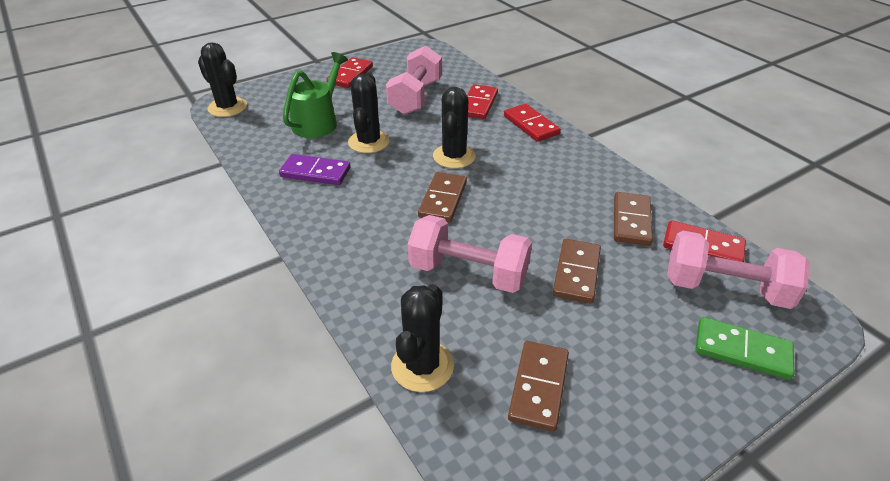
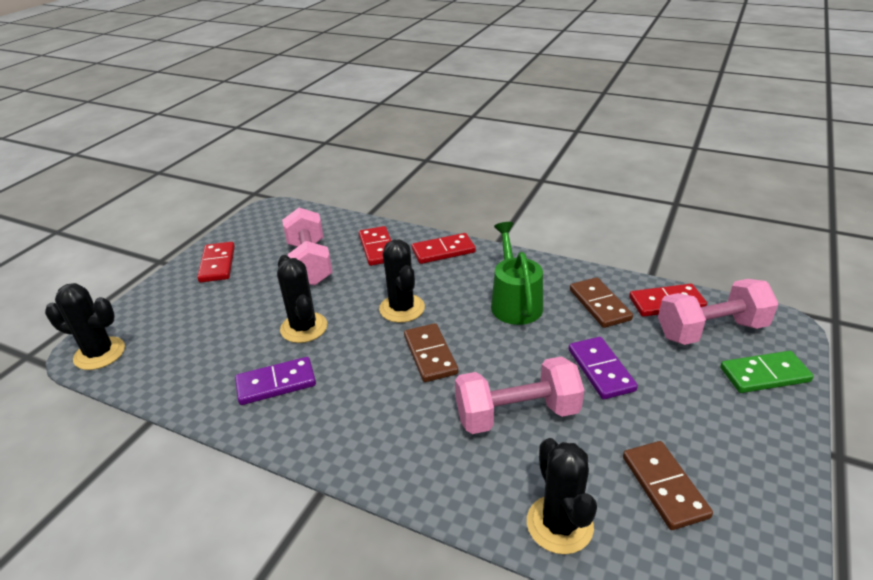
camera: 30 degrees left, 5 degrees down
green watering can [283,52,348,138] -> green watering can moved to [491,222,543,325]
red domino [504,104,561,142] -> red domino turned 45 degrees counterclockwise [412,233,476,264]
brown domino [553,239,601,303] -> purple domino [568,337,638,399]

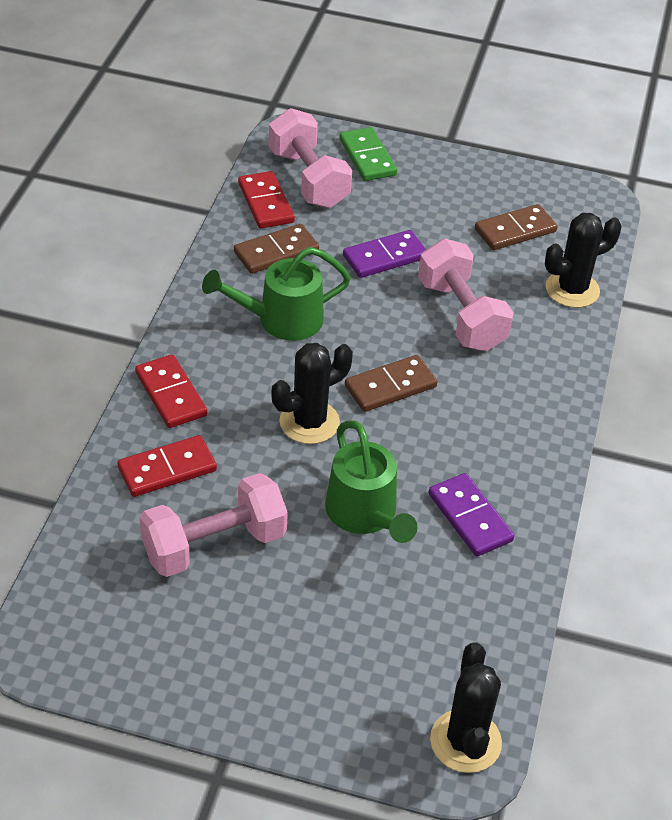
camera: 105 degrees left, 10 degrees up
red domino [197,242,235,282] -> none
black cactus [277,255,327,343] -> green watering can [325,420,417,543]

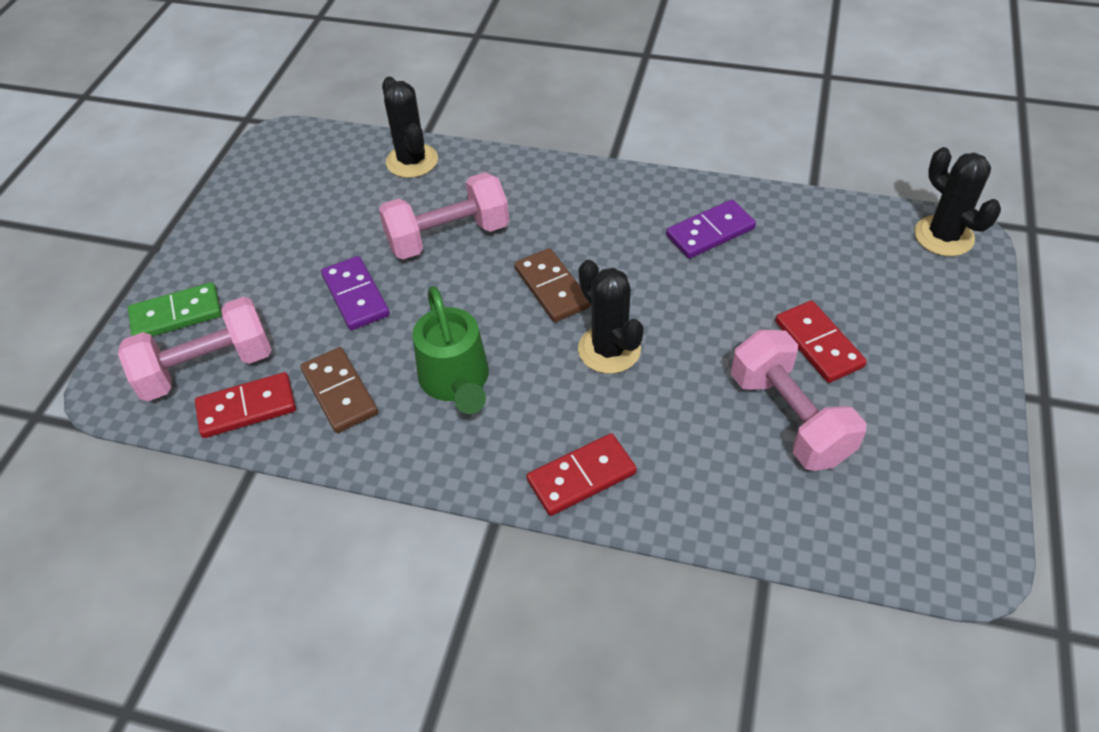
camera: 85 degrees left, 5 degrees up
red domino [117,435,217,497] -> red domino moved to [775,300,867,383]
green watering can [325,420,417,543] -> none
black cactus [430,642,502,773] -> black cactus turned 60 degrees clockwise [914,147,1001,256]
brown domino [475,204,558,250] -> none

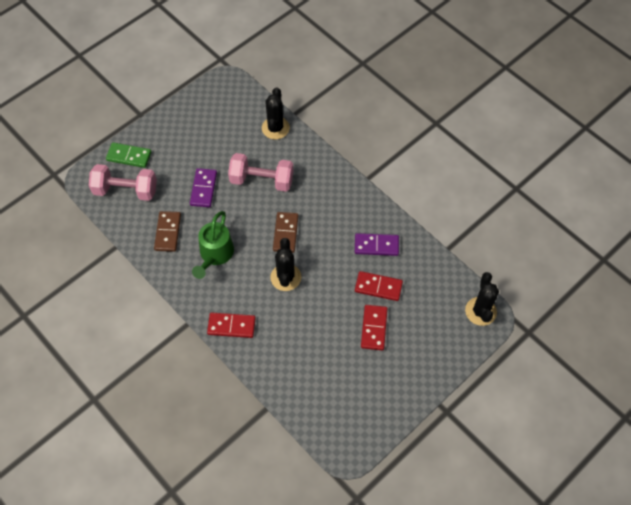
camera: 30 degrees right, 10 degrees up
red domino [195,372,296,438] -> red domino moved to [355,271,403,301]
pink dumbbell [731,330,867,471] -> none

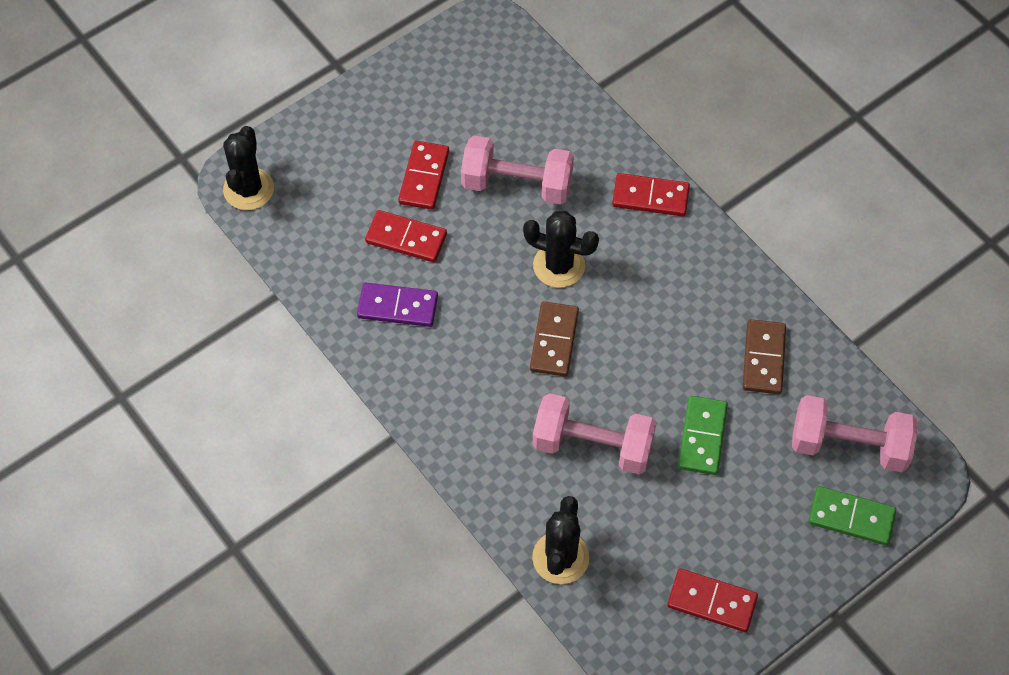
camera: 175 degrees left, 0 degrees up
purple domino [190,168,217,207] -> green domino [678,396,728,475]
green watering can [192,211,234,279] -> none
black cactus [270,238,301,291] -> black cactus turned 75 degrees counterclockwise [523,211,599,288]
none -> pink dumbbell [461,136,574,205]
none -> red domino [667,569,758,632]

